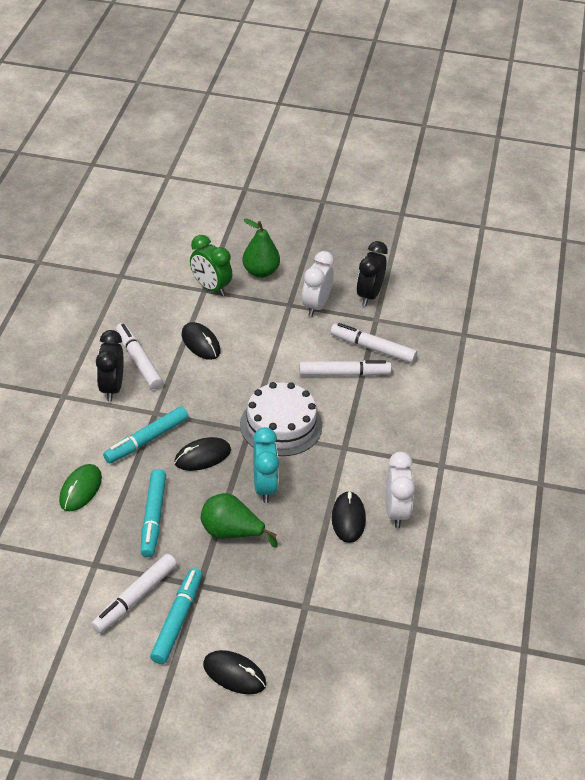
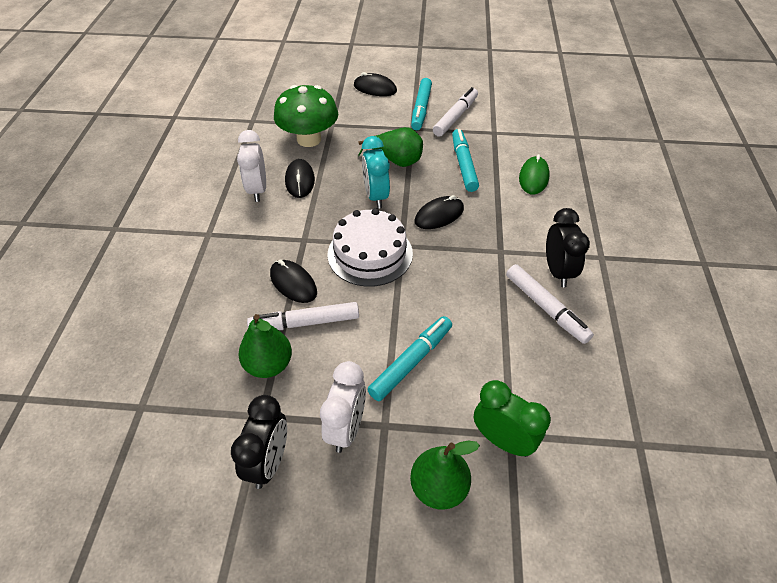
camera: 175 degrees right, 5 degrees up
turquoise marker [103,406,188,463] -> turquoise marker moved to [367,316,452,401]
black mouse [182,322,221,360] -> black mouse moved to [270,259,317,303]
white marker [330,323,417,363] -> green pear [239,314,292,378]
none -> green mushroom [274,85,338,147]

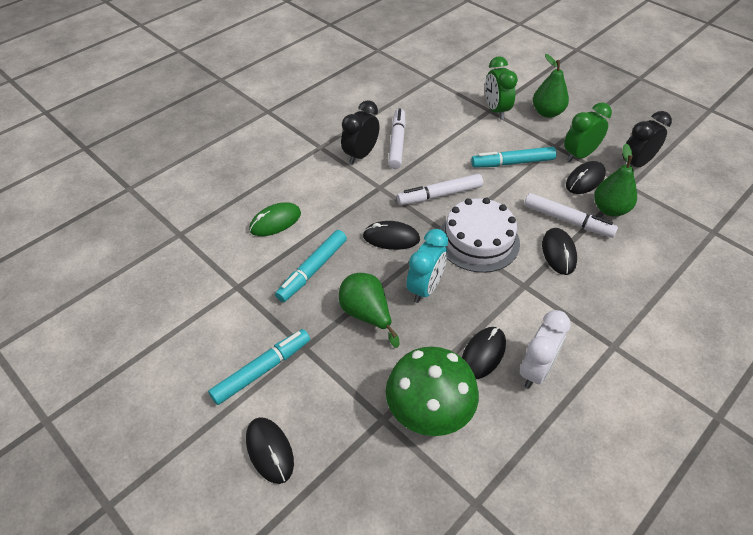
camera: 140 degrees left, 0 degrees up
white clock [320,361,366,453] -> green clock [564,103,612,162]
white marker [433,87,478,137] -> white marker moved to [397,174,483,205]
none -> black mouse [566,161,606,194]

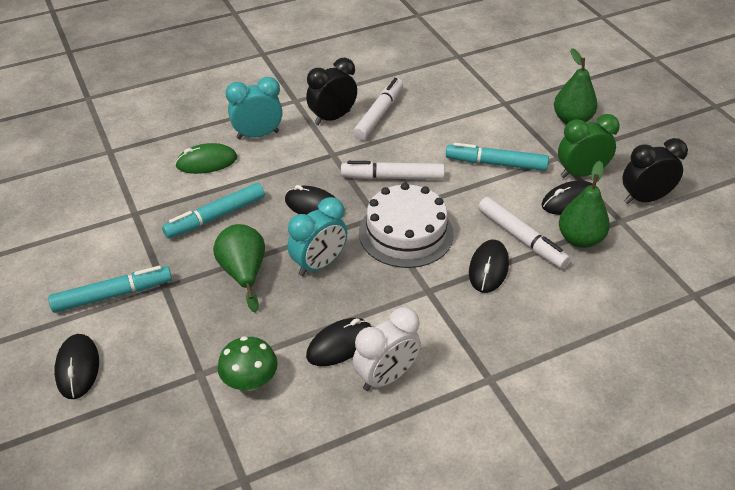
camera: 20 degrees right, 5 degrees down
green mushroom [386,347,479,436] -> green mushroom [218,336,278,391], size x0.60
green clock [485,56,518,120] -> none
none -> turquoise clock [226,77,283,139]

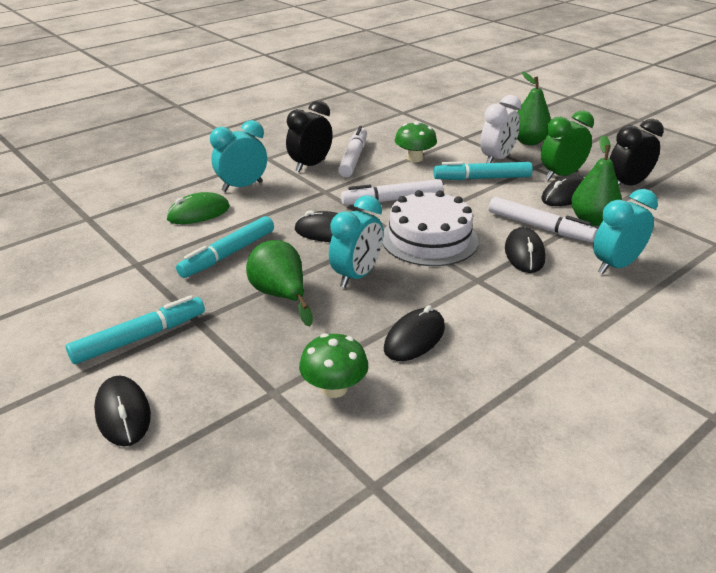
camera: 15 degrees left, 10 degrees down
white clock [353,307,421,391] -> white clock moved to [480,95,522,163]
none -> green mushroom [395,121,437,162]
none -> turquoise clock [593,189,658,274]

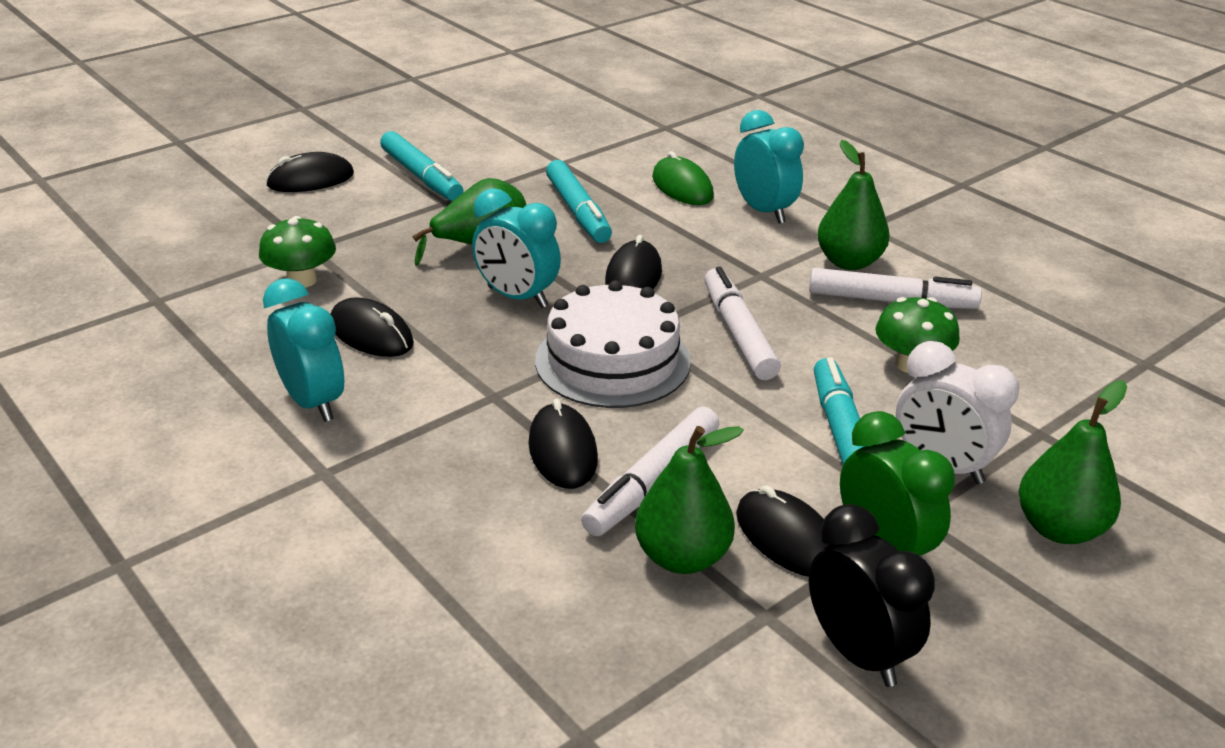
camera: 90 degrees right, 0 degrees up
turquoise marker [176,216,274,278] -> turquoise marker turned 150 degrees counterclockwise [546,160,612,243]
black clock [286,101,333,172] -> green pear [817,140,890,270]
black mouse [505,227,546,273] -> black mouse turned 75 degrees clockwise [528,399,598,489]
turquoise clock [593,189,658,274] -> turquoise clock moved to [263,278,345,422]

